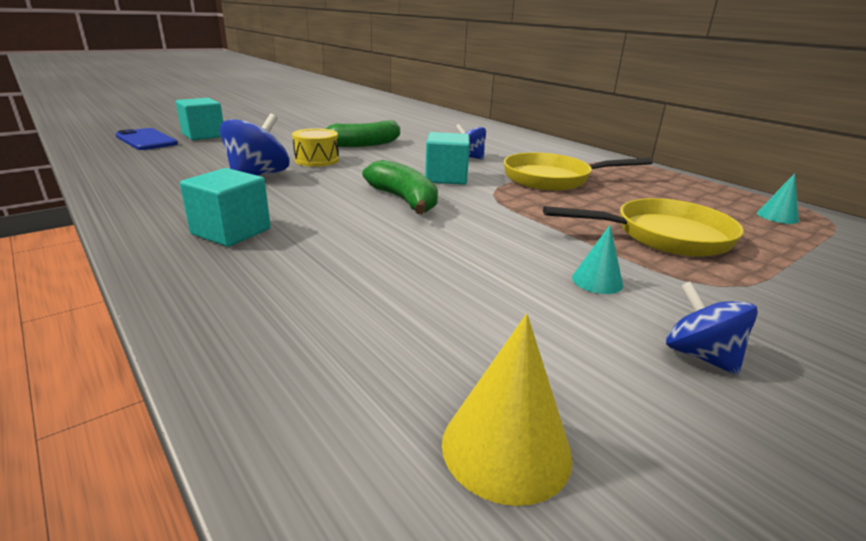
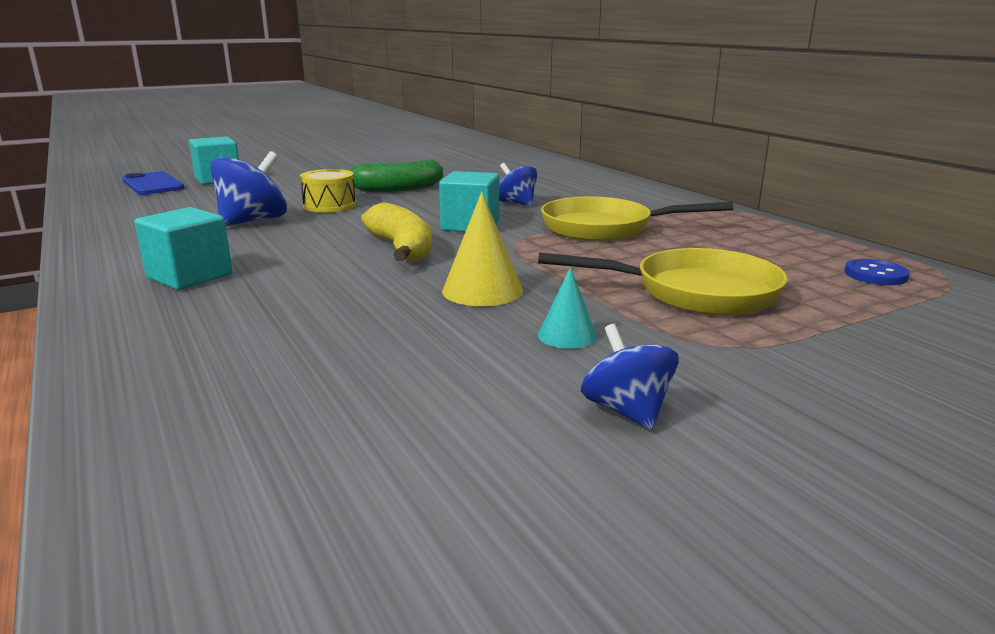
camera: 10 degrees right, 5 degrees down
green banana [362,160,438,214] -> yellow banana [361,202,432,262]
yellow cone [442,314,573,506] -> yellow cone moved to [442,192,523,306]
turquoise cone [757,173,799,224] -> blue button [845,259,910,285]

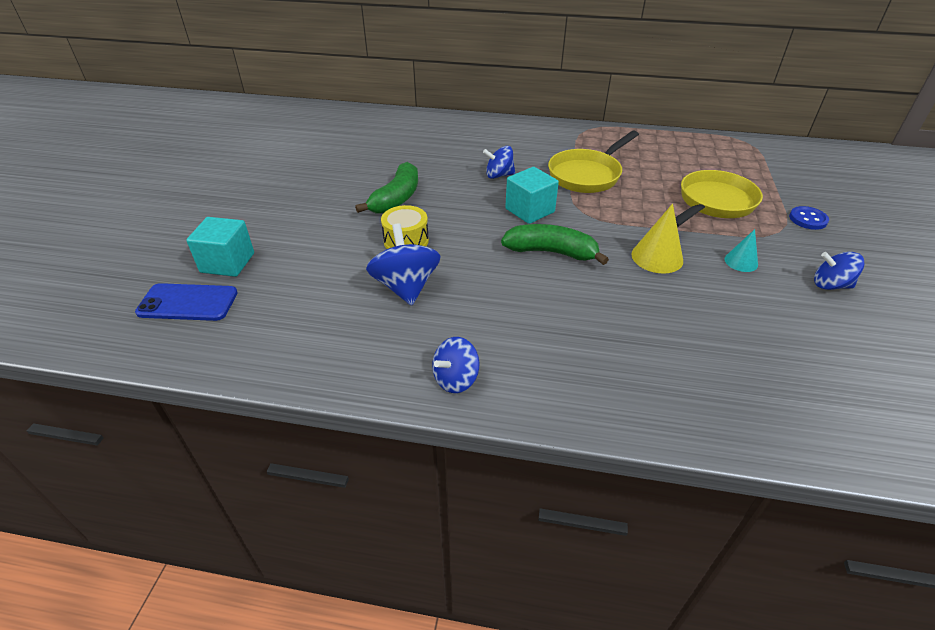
camera: 50 degrees left, 20 degrees up
turquoise cube [134,207,233,290] -> none
yellow banana [361,202,432,262] -> green banana [501,224,609,265]
blue button [845,259,910,285] -> blue button moved to [789,206,829,230]
none -> blue spinning top [432,337,479,393]

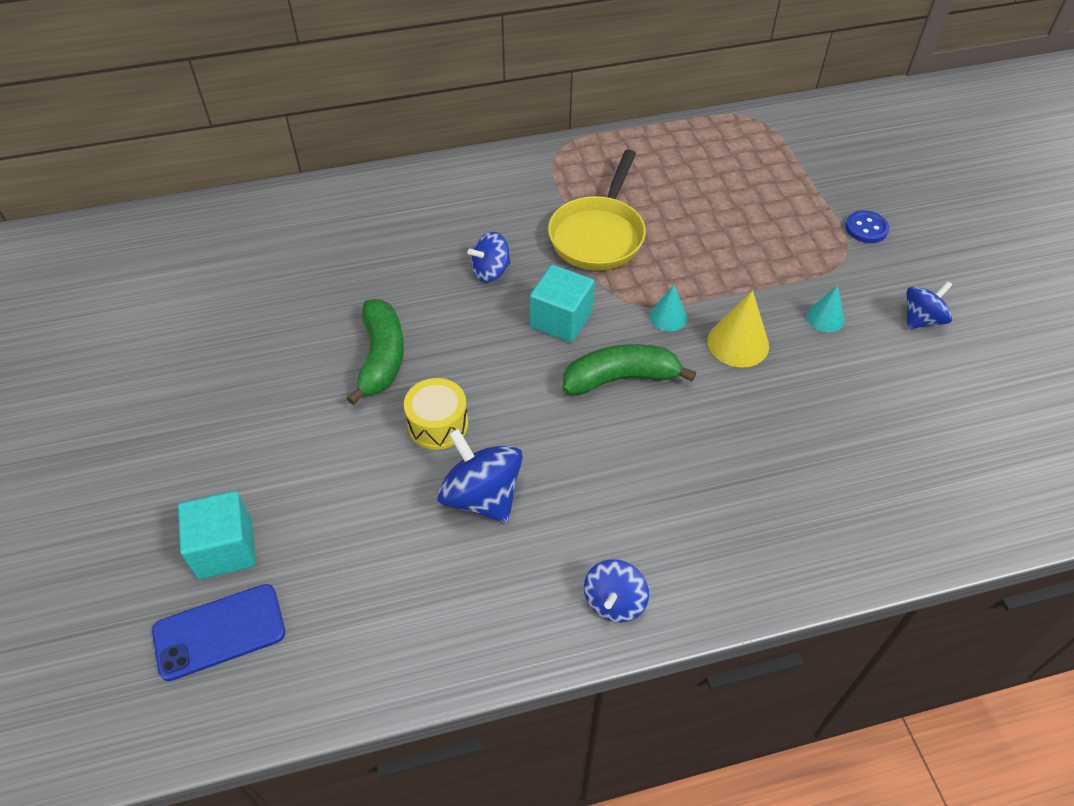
camera: 25 degrees left, 10 degrees up
yellow pan [675,170,763,227] -> none
blue spinning top [814,252,865,290] -> blue spinning top turned 150 degrees clockwise [907,281,952,329]
none -> turquoise cone [650,285,687,331]

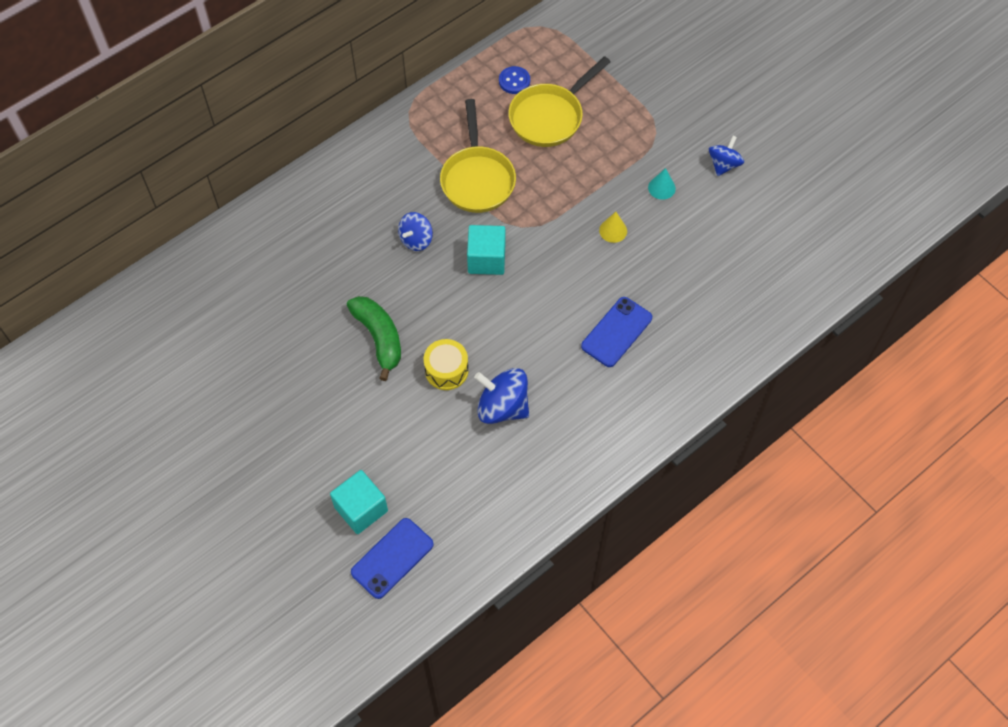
camera: 25 degrees left, 10 degrees up
green banana [563,344,696,395] -> none
blue spinning top [584,559,649,622] -> none
turquoise cone [650,285,687,331] -> none
yellow cone [707,290,769,367] -> yellow cone [599,212,627,243], size x0.62
blue button [845,211,889,243] -> blue button moved to [499,66,530,94]
none -> yellow pan [509,56,611,147]
none -> blue phone [581,297,652,367]

